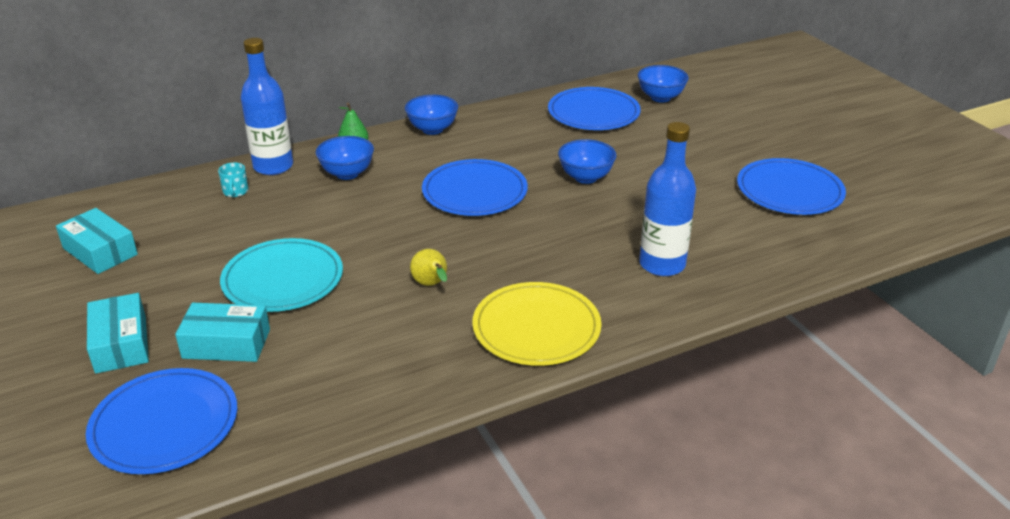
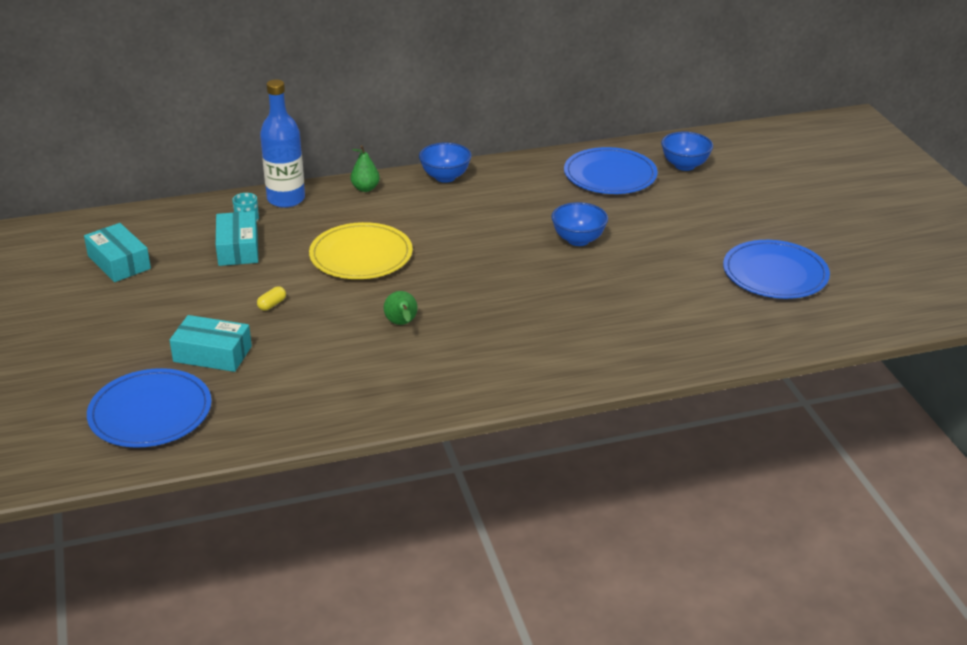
camera: 10 degrees right, 0 degrees up
turquoise box [87,293,149,374] -> turquoise box moved to [216,211,258,266]
turquoise plate [220,238,343,312] -> yellow capsule [257,286,286,311]
blue bowl [316,136,374,180] -> none
yellow pear [410,249,447,286] -> green pear [384,291,418,325]
blue plate [422,159,528,216] -> none
yellow plate [472,282,602,366] -> yellow plate moved to [309,222,413,279]
blue bottle [639,122,696,276] -> none

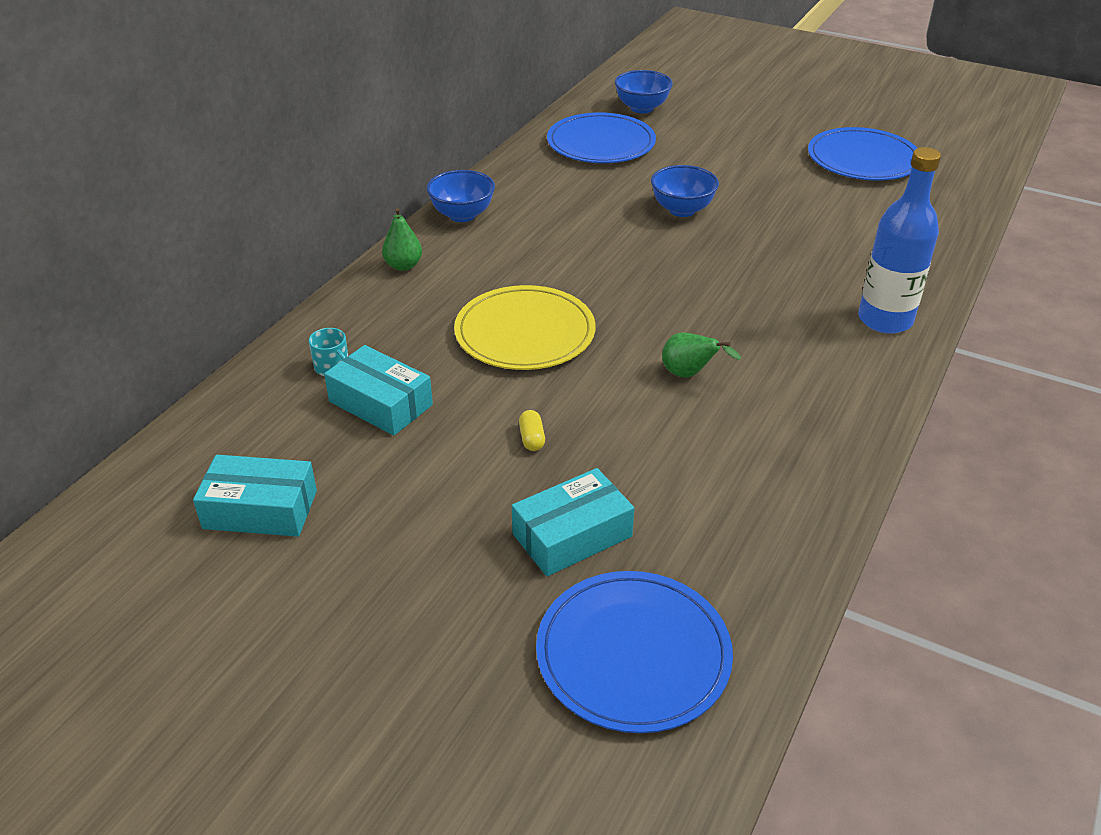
camera: 45 degrees left, 5 degrees up
blue bottle [260,79,305,208] -> blue bottle moved to [858,147,941,334]

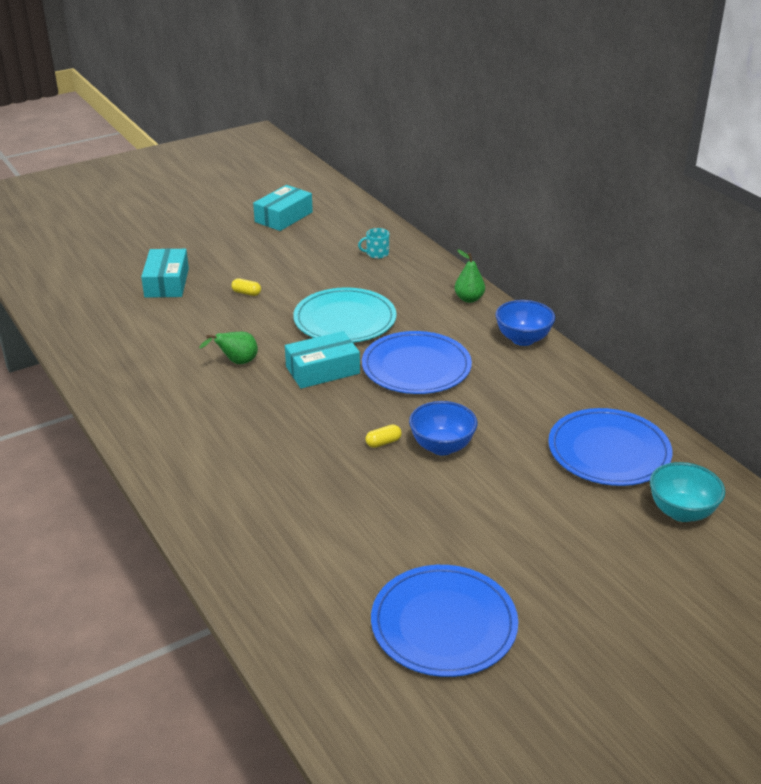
camera: 120 degrees right, 5 degrees down
turquoise box [324,345,433,436] -> turquoise box moved to [285,331,360,389]
yellow plate [454,285,595,370] -> turquoise plate [293,287,397,343]
blue plate [536,571,733,733] -> blue plate moved to [362,331,472,394]
blue bowl [615,70,673,114] -> turquoise bowl [650,462,725,522]
blue bottle [858,147,941,334] -> none
none -> yellow capsule [366,425,402,448]

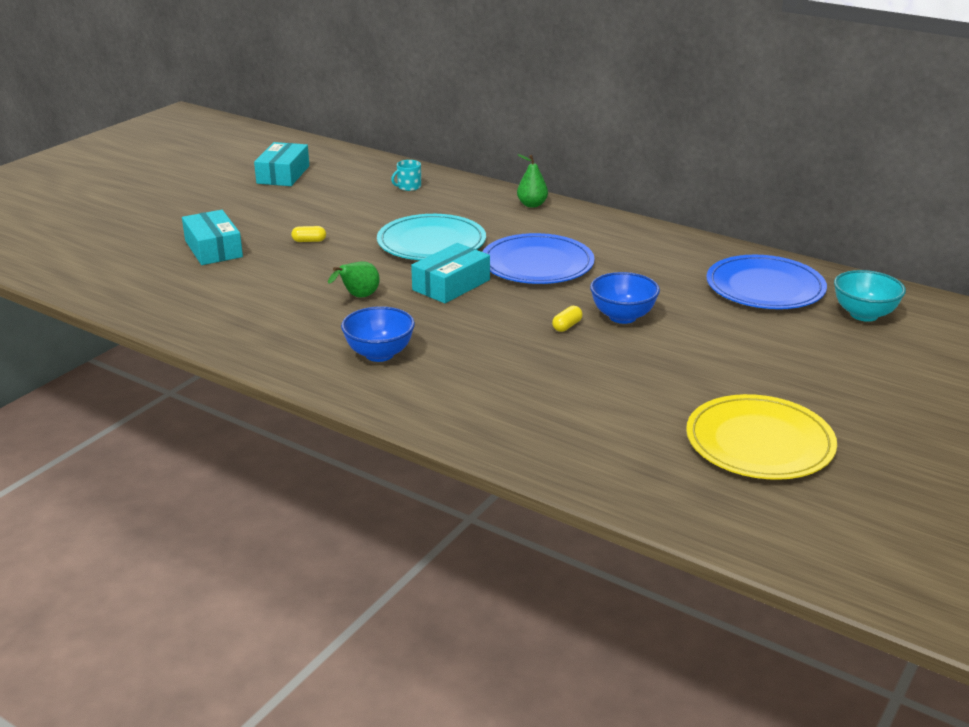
camera: 25 degrees left, 5 degrees down
blue plate [371,565,518,677] -> yellow plate [686,394,837,480]
blue bowl [495,300,555,346] -> blue bowl moved to [341,306,415,362]

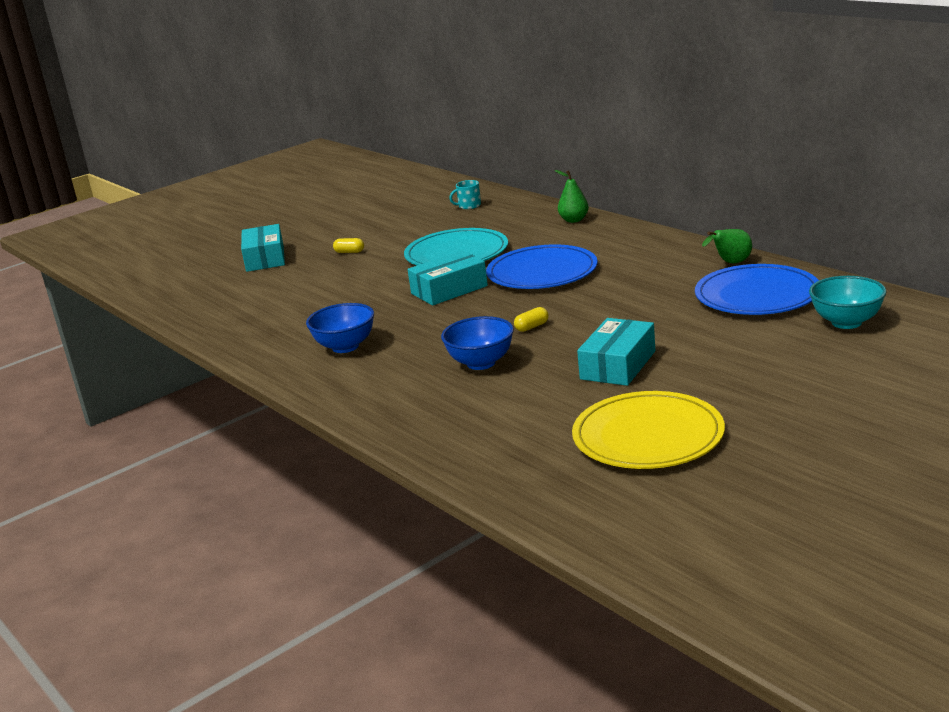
camera: 20 degrees right, 5 degrees down
turquoise box [254,142,309,186] -> turquoise box moved to [577,318,655,386]
green pear [328,261,380,298] -> green pear moved to [702,229,752,263]
blue bowl [590,272,660,324] -> blue bowl moved to [441,316,514,370]

